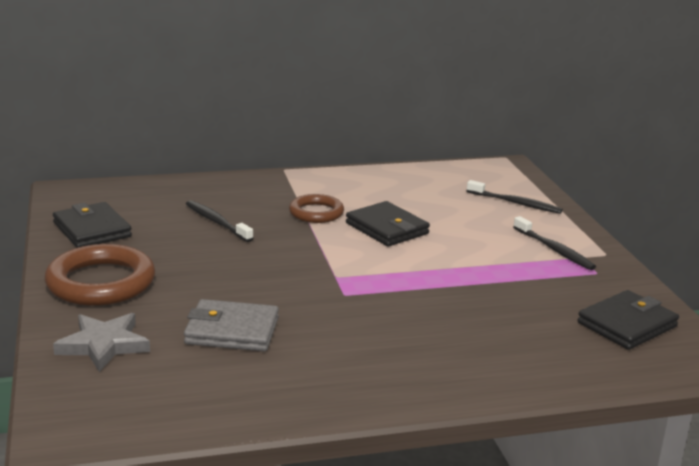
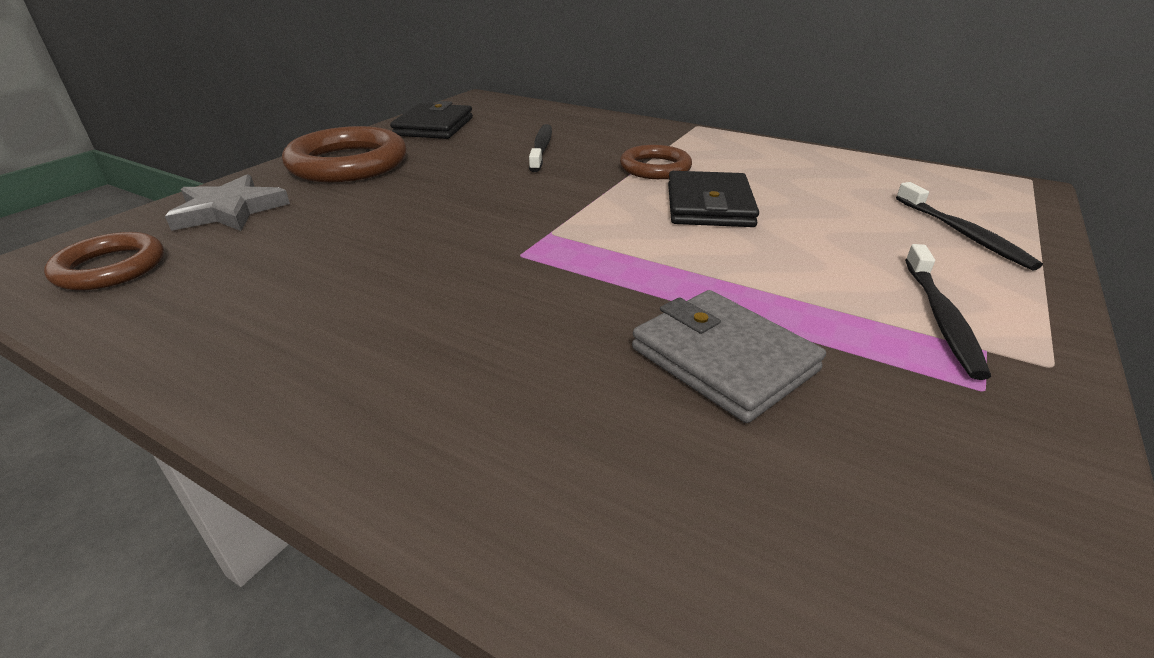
camera: 45 degrees right, 10 degrees up
grey wallet [184,299,279,351] -> grey wallet moved to [632,290,826,423]
black wallet [578,290,679,350] -> none
none -> brown ring [44,232,164,290]

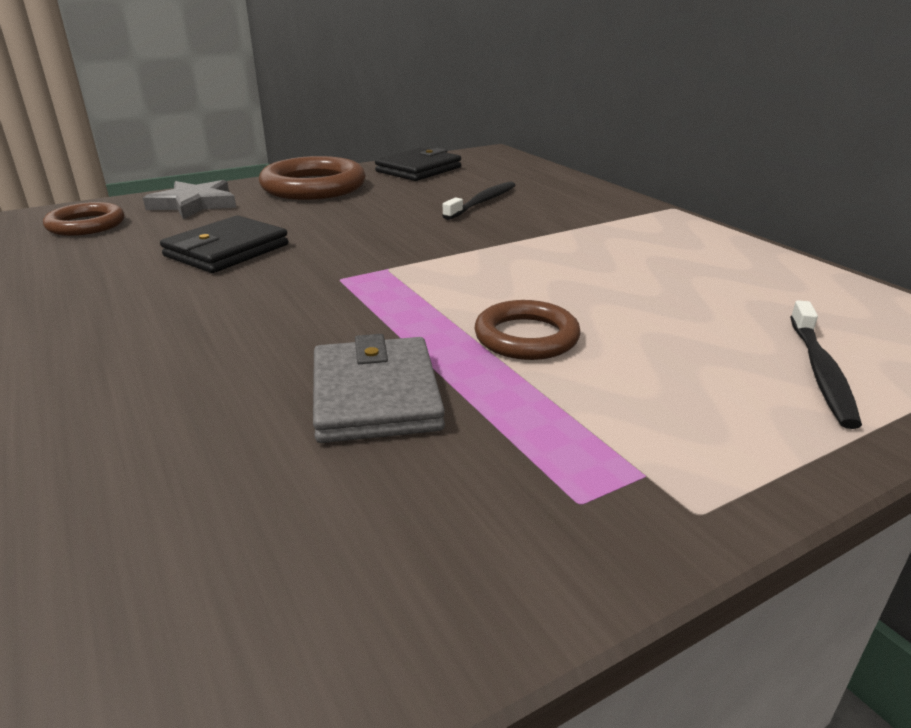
camera: 30 degrees right, 5 degrees down
brown ring [620,145,692,179] -> brown ring moved to [474,300,581,360]
black wallet [668,171,759,227] -> black wallet moved to [160,215,288,273]
black toothbrush [905,244,991,380] -> none

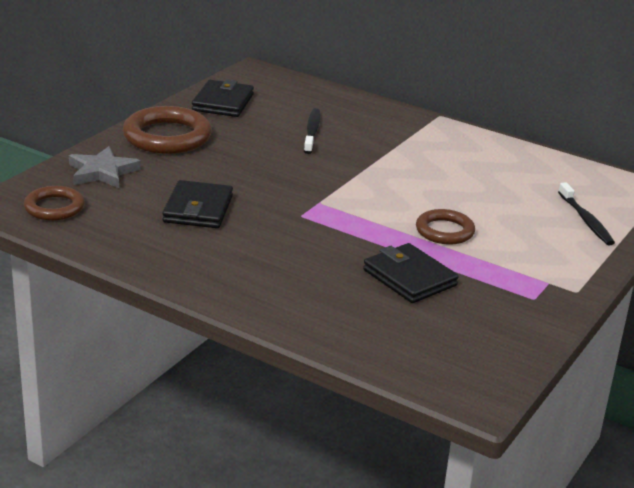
camera: 30 degrees left, 0 degrees up
grey wallet [313,334,445,443] -> black wallet [363,243,459,303]

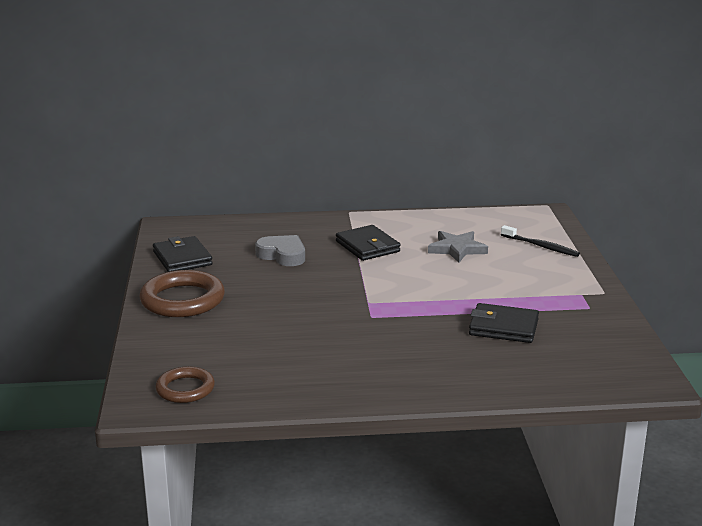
camera: 35 degrees left, 5 degrees down
grey star [69,146,141,188] -> grey star moved to [428,231,488,263]
black wallet [162,180,233,228] -> black wallet moved to [336,225,400,261]
black toothbrush [304,108,320,154] -> grey heart [255,235,305,266]
brown ring [416,209,475,245] -> none

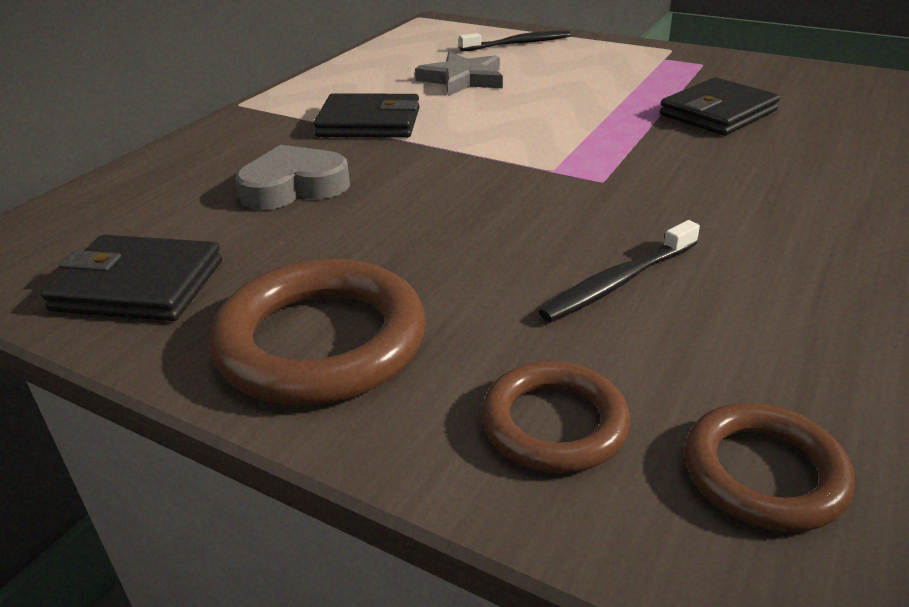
camera: 55 degrees left, 10 degrees up
none -> brown ring [481,361,630,473]
none -> black toothbrush [539,220,700,322]

